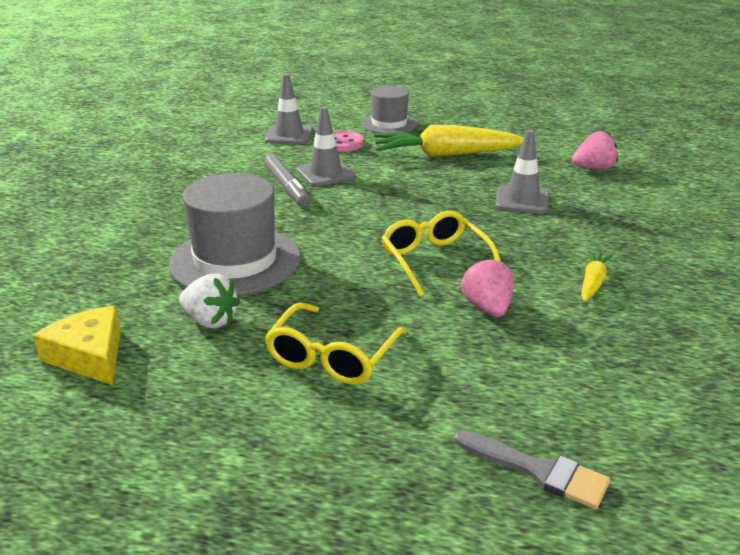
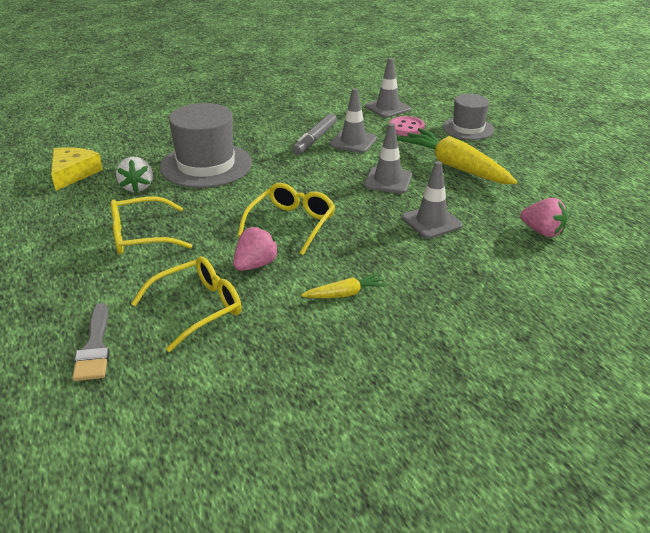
camera: 50 degrees right, 5 degrees up
none -> yellow glasses [131,256,242,352]
none -> grey traffic cone [364,123,412,194]

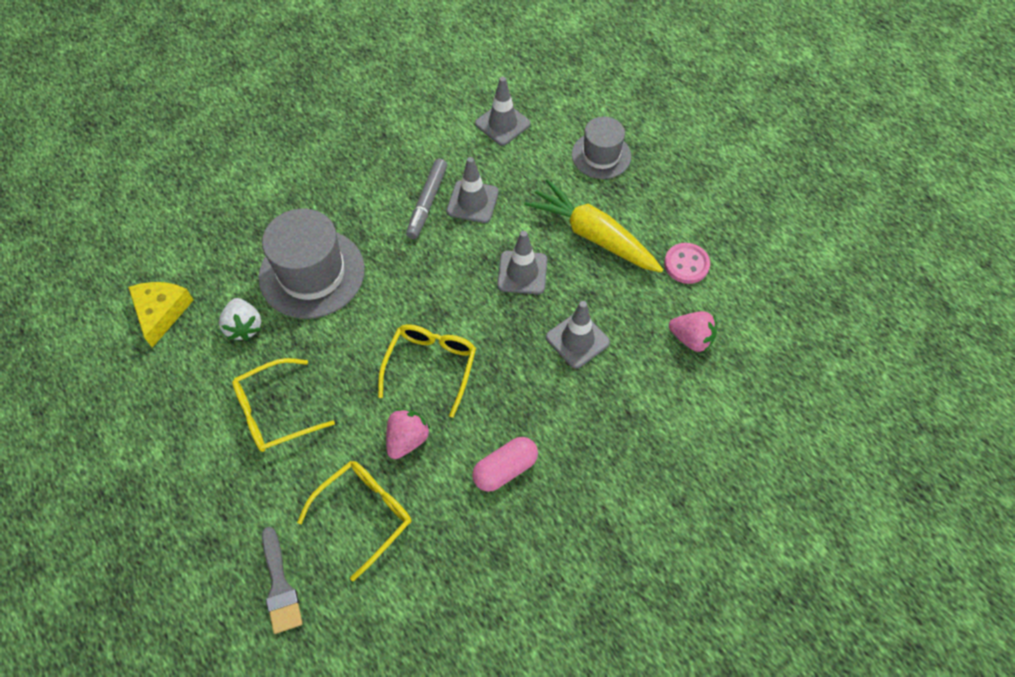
camera: 10 degrees left, 25 degrees up
yellow carrot [301,273,387,298] -> pink capsule [472,437,538,492]
pink button [389,116,425,136] -> pink button moved to [664,243,710,284]

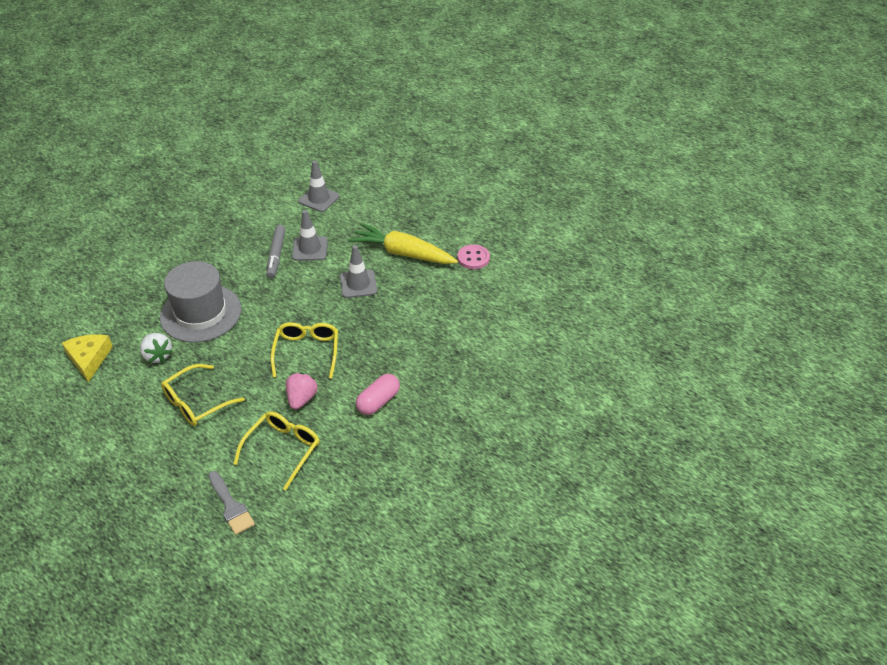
camera: 15 degrees left, 15 degrees down
grey traffic cone [546,301,610,369] -> none
grey hat [572,117,631,179] -> none
pink strawberry [669,311,717,352] -> none

